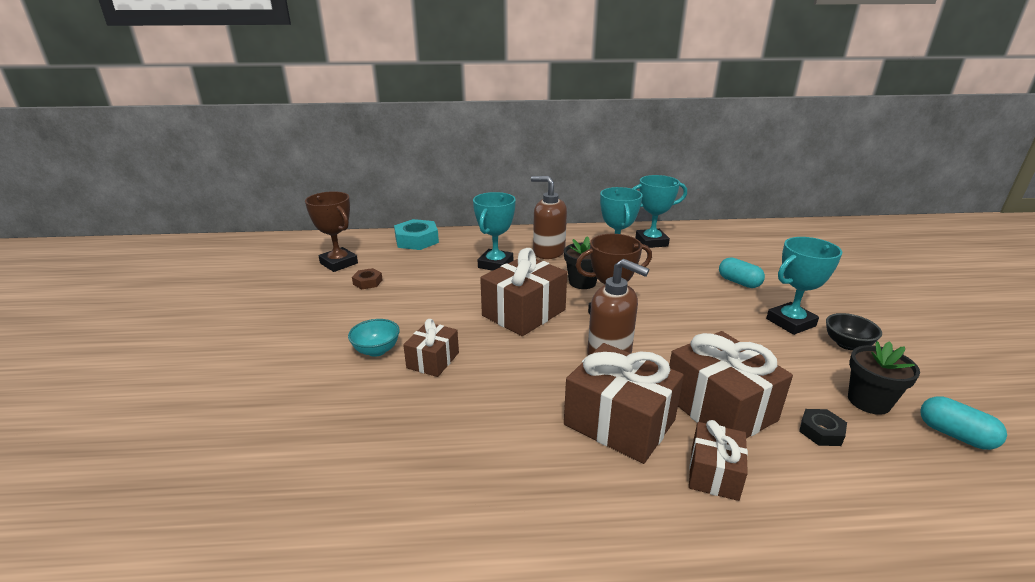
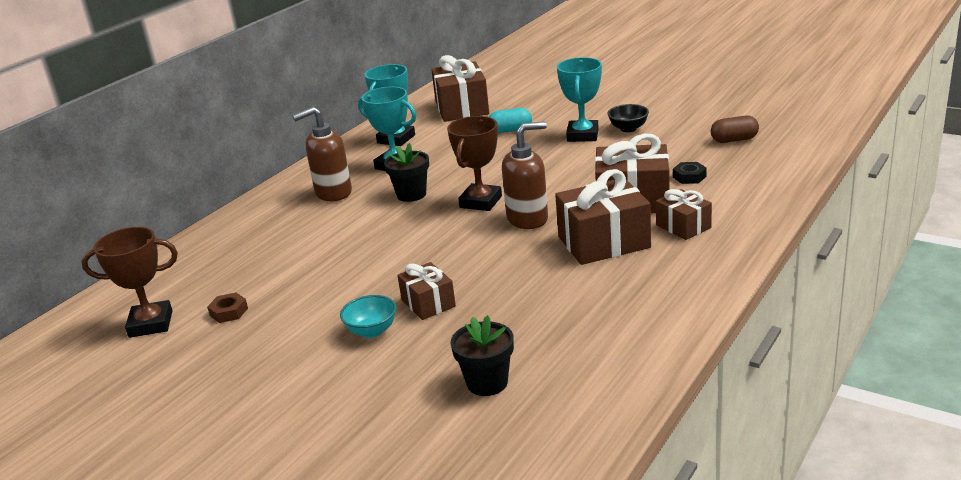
camera: 50 degrees left, 0 degrees up
turquoise nut [394,219,439,250] -> none
turquoise trophy [473,192,516,271] -> none
brown gift [480,248,567,336] -> brown gift moved to [431,55,489,122]
black flower pot [848,341,920,415] -> black flower pot moved to [450,315,514,396]
turquoise capsule [920,396,1007,450] -> brown capsule [711,115,759,143]

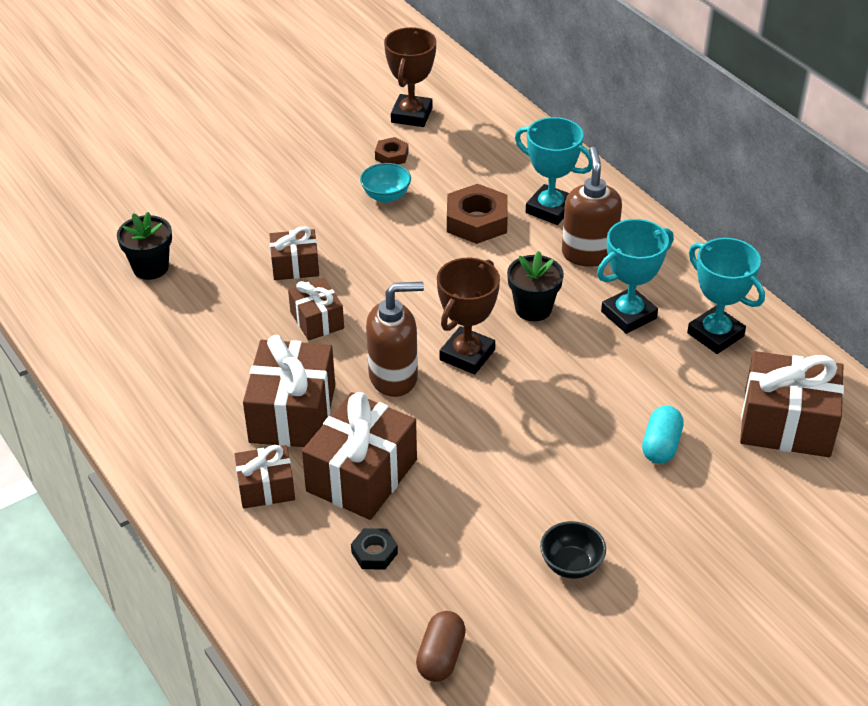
camera: 110 degrees right, 15 degrees up
turquoise bowl [340,295,396,338] -> turquoise bowl moved to [360,163,411,203]
brown trophy [447,116,502,211] -> brown trophy turned 75 degrees clockwise [437,258,500,374]
brown soap dispenser [502,121,548,229] -> brown soap dispenser turned 105 degrees counterclockwise [366,282,424,397]
turquoise trophy [557,57,602,142] -> turquoise trophy moved to [515,117,592,225]
none -> brown gift [288,278,344,341]
none -> brown nut [447,184,508,244]

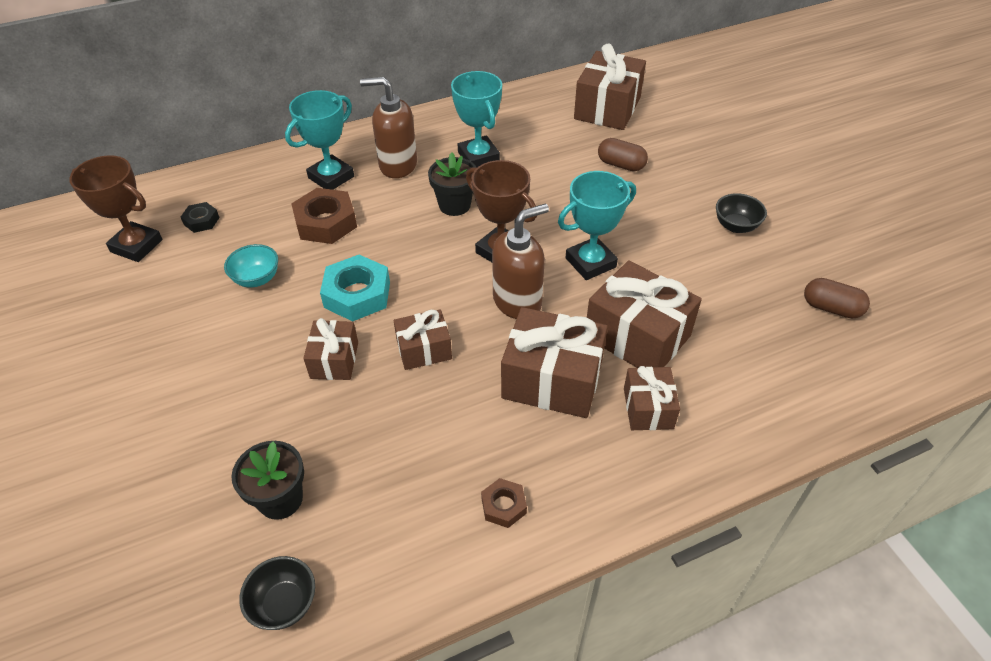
camera: 80 degrees left, 5 degrees up
black nut [351,528,398,570] -> black nut moved to [181,202,220,233]
brown soap dispenser [366,282,424,397] -> brown soap dispenser turned 60 degrees clockwise [492,204,549,319]
brown nut [375,137,409,165] -> brown nut moved to [481,478,527,528]
turquoise capsule [642,406,684,464] -> brown capsule [598,138,648,171]
turquoise trophy [687,238,765,354] -> turquoise trophy moved to [558,171,636,280]
none -> black bowl [239,556,315,630]
none -> turquoise nut [320,255,390,322]

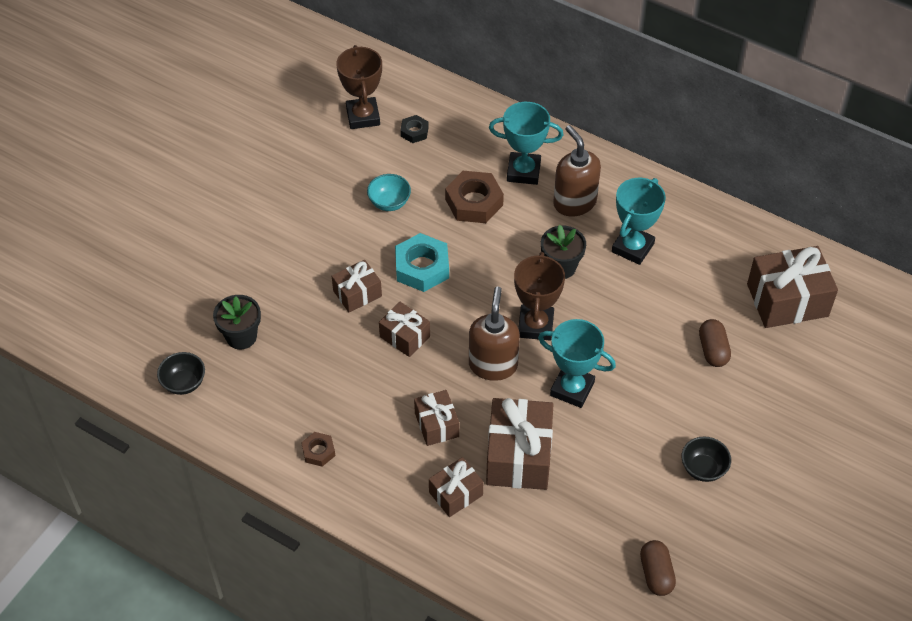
camera: 55 degrees right, 5 degrees up
brown soap dispenser [492,204,549,319] -> brown soap dispenser turned 105 degrees counterclockwise [469,287,520,381]
brown gift [501,307,608,418] -> brown gift [414,390,459,446], size x0.57

